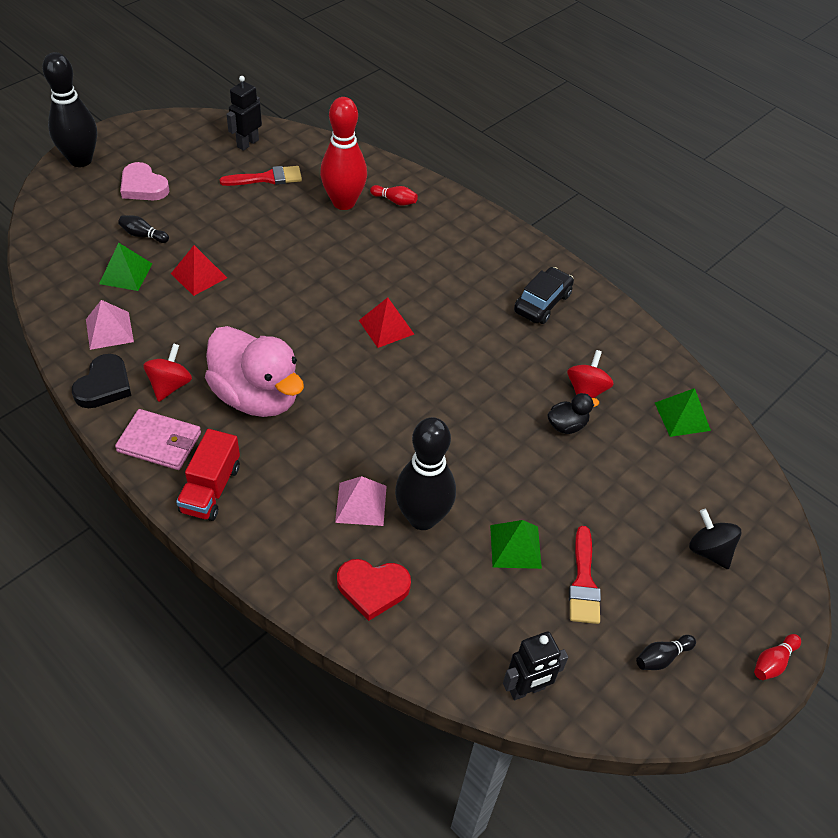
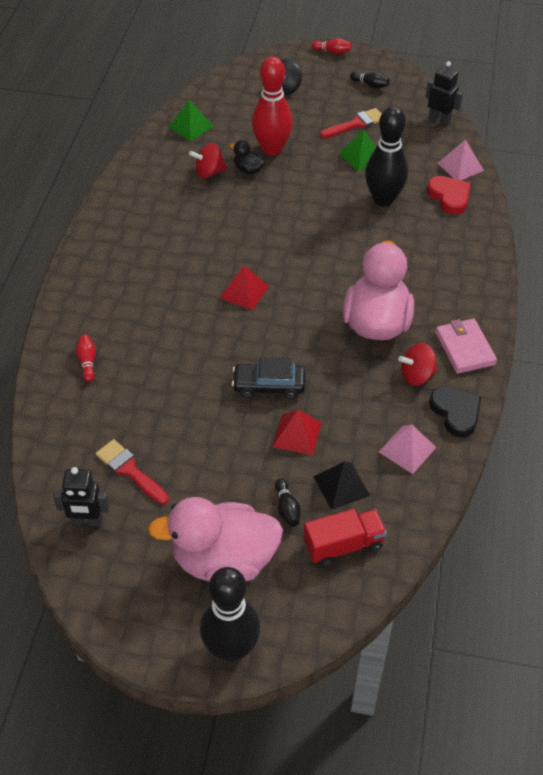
camera: 120 degrees left, 0 degrees up
black heart [72,354,131,408] -> black heart turned 75 degrees clockwise [429,386,481,437]
green pyramid [99,243,153,291] -> black pyramid [313,461,370,510]
pink heart [120,162,169,200] -> pink duck [148,497,283,581]
red truck [176,429,240,521] -> red truck moved to [303,509,387,567]
red bowling pin [320,97,367,210] -> red bowling pin moved to [252,56,293,156]
pink pyramid [335,476,387,526] -> pink pyramid moved to [438,140,484,180]
black car [514,267,574,324] -> black car moved to [232,357,306,400]

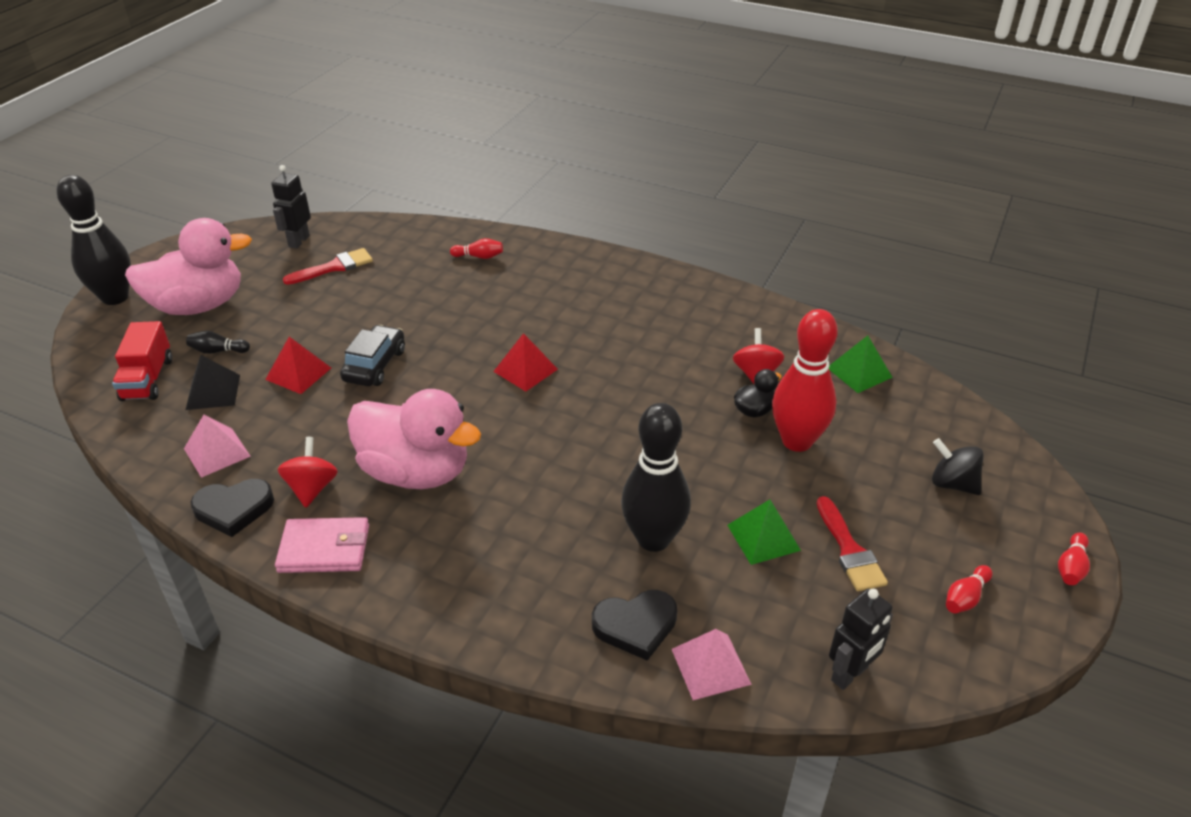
camera: 105 degrees right, 10 degrees down
pink duck [148,497,283,581] -> pink duck turned 60 degrees clockwise [125,218,252,315]
black bowling pin [350,72,390,89] -> red bowling pin [946,565,992,613]
red heart [427,176,471,214] -> black heart [592,590,677,661]

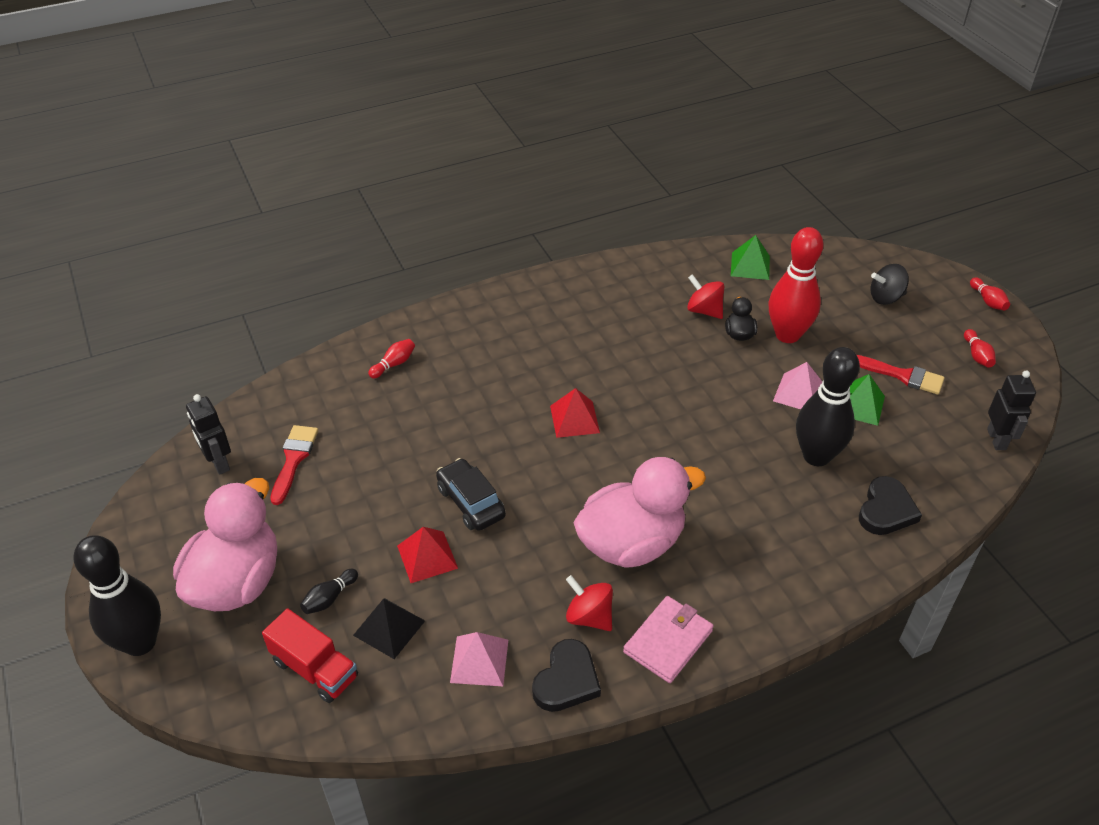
camera: 50 degrees left, 5 degrees up
pink pyramid [672,629,752,700] -> pink pyramid moved to [773,362,822,409]

